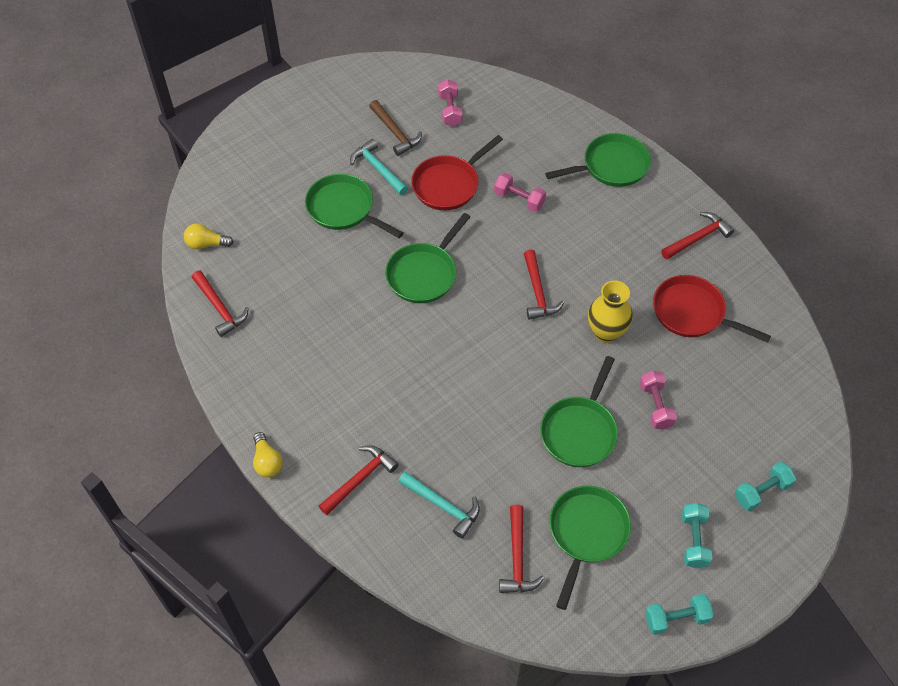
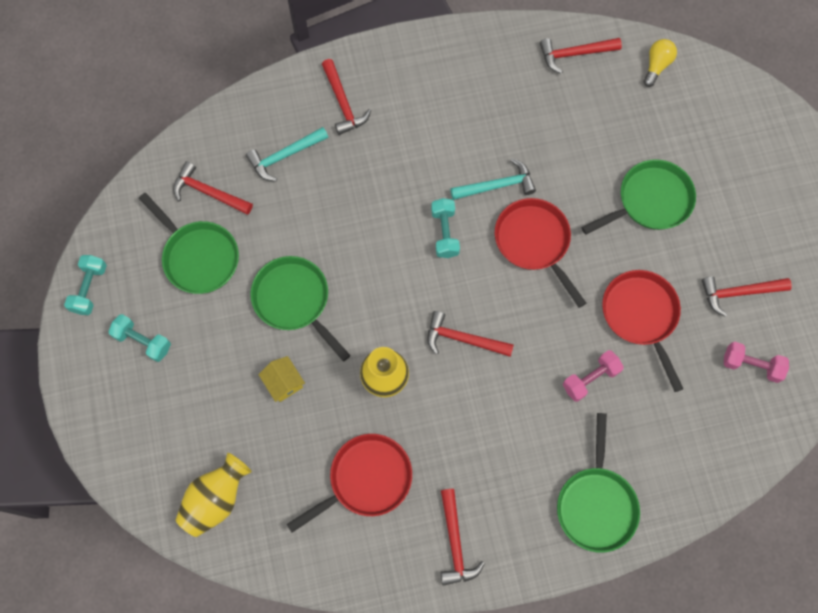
camera: 115 degrees right, 15 degrees up
yellow light bulb [253,432,283,477] -> none
turquoise hammer [350,139,408,195] -> turquoise hammer moved to [450,158,536,200]
brown hammer [369,100,422,156] -> red hammer [702,277,792,317]
green pan [385,213,470,303] -> red pan [495,198,586,308]
pink dumbbell [640,371,677,430] -> yellow house [258,356,305,402]
turquoise dumbbell [735,462,796,511] -> turquoise dumbbell moved to [431,198,460,258]
none -> yellow vase [176,453,252,537]

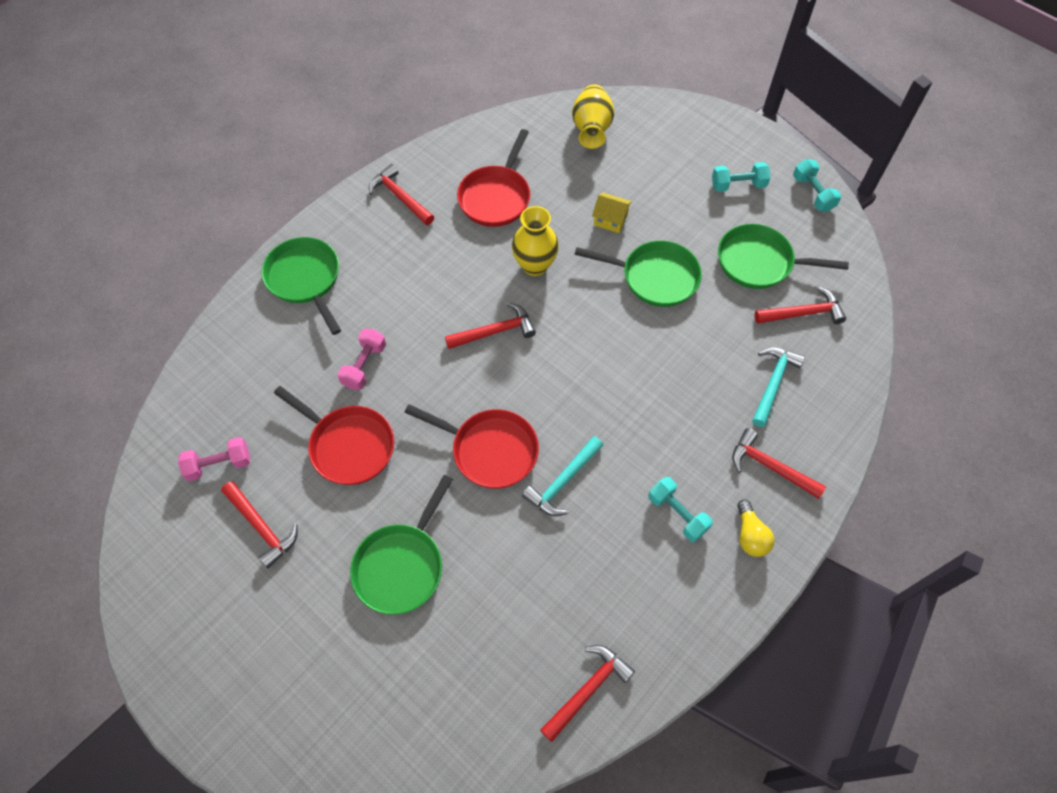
camera: 145 degrees right, 10 degrees down
turquoise dumbbell [431,198,460,258] -> turquoise dumbbell moved to [648,477,713,542]
yellow light bulb [644,39,677,87] -> yellow light bulb moved to [737,500,774,557]
red hammer [702,277,792,317] -> red hammer turned 90 degrees clockwise [221,481,298,569]

